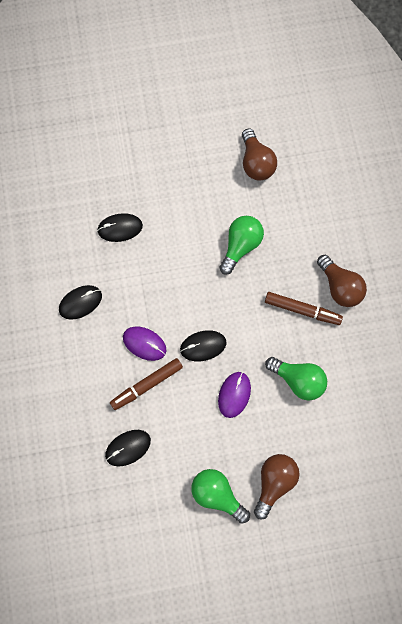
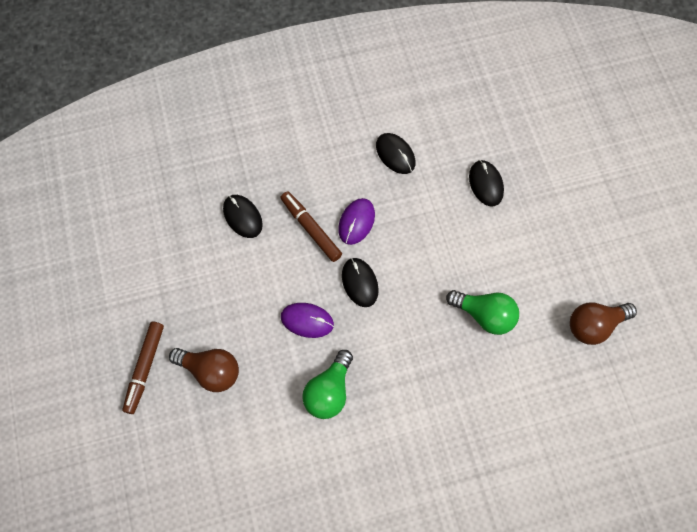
camera: 85 degrees right, 5 degrees down
green light bulb [191,469,250,524] -> none
brown marker [265,292,343,325] -> brown marker moved to [122,322,164,414]
brown light bulb [317,255,367,307] -> none

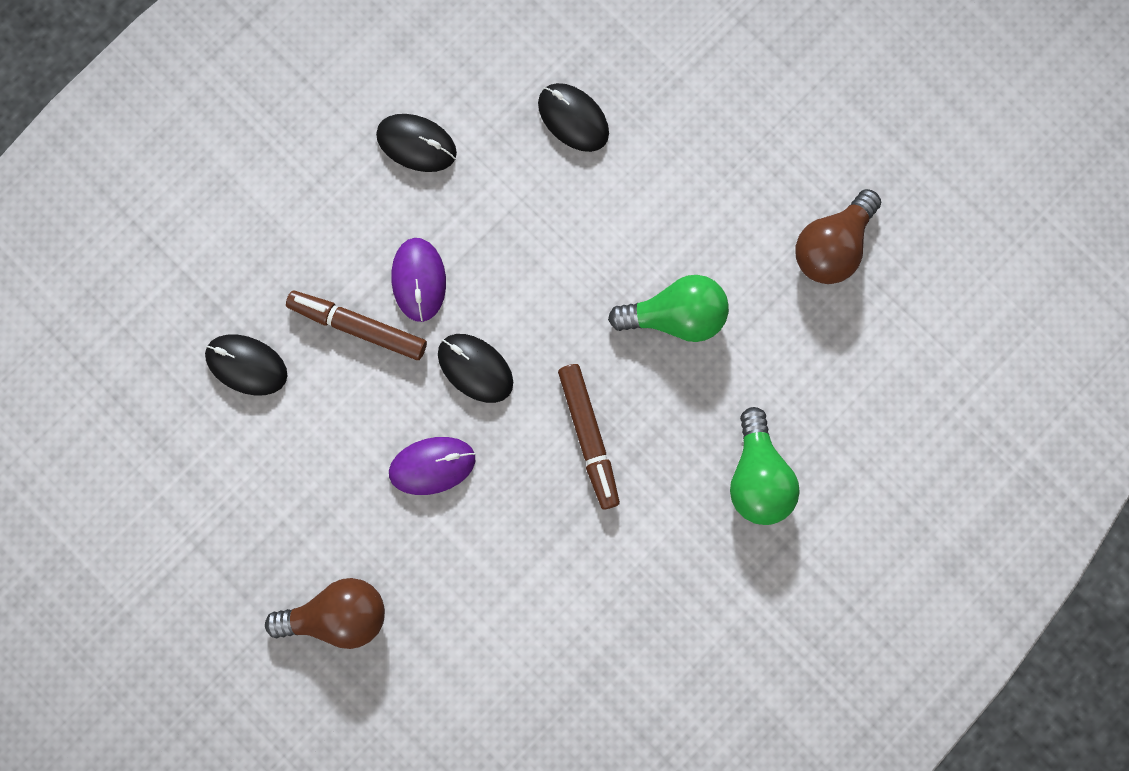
camera: 30 degrees left, 10 degrees up
brown marker [122,322,164,414] -> brown marker moved to [558,364,620,510]
green light bulb [302,350,353,419] -> green light bulb moved to [730,407,800,525]

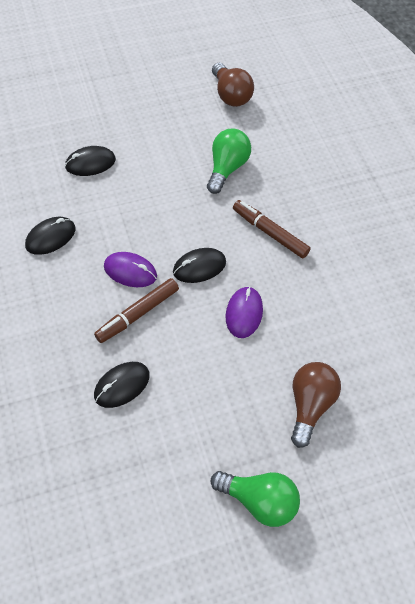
camera: 65 degrees left, 20 degrees down
brown marker [558,364,620,510] -> brown marker turned 150 degrees counterclockwise [233,200,311,258]
green light bulb [730,407,800,525] -> green light bulb moved to [211,471,300,527]

